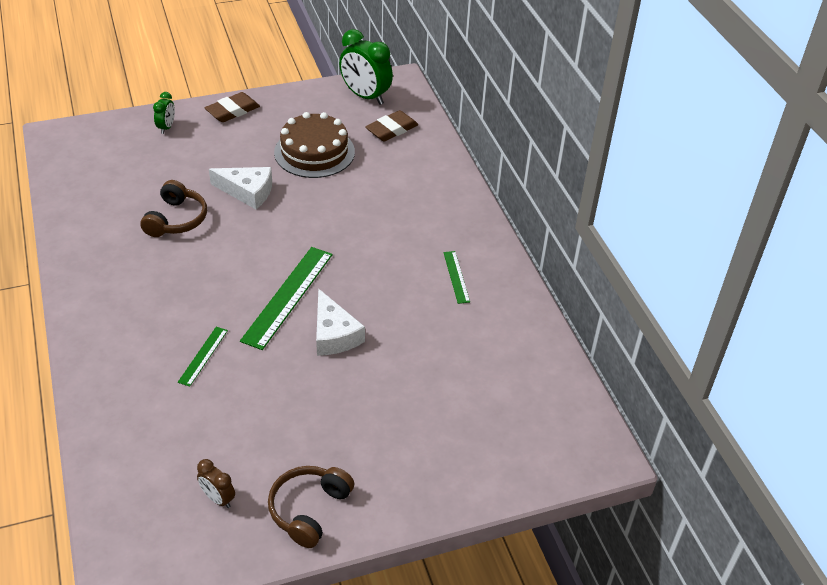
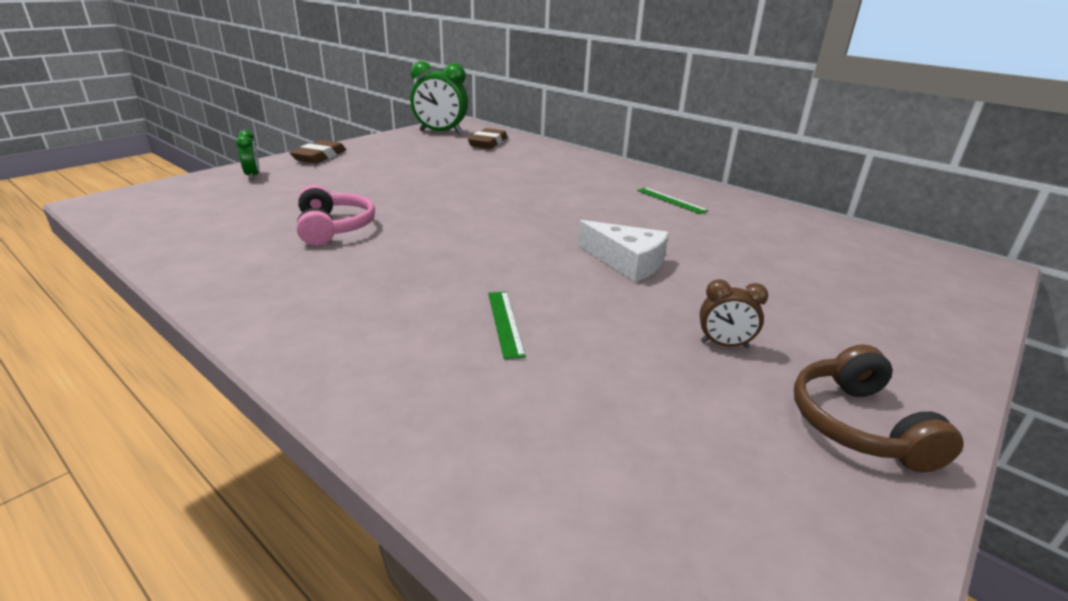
camera: 30 degrees left, 15 degrees down
brown headphones [140,180,207,237] -> pink headphones [297,185,375,245]
brown clock [197,459,235,508] -> brown clock moved to [699,279,768,348]
white cheese [209,167,272,209] -> none
green ruler [240,247,333,350] -> none
brown cake [274,112,355,178] -> none

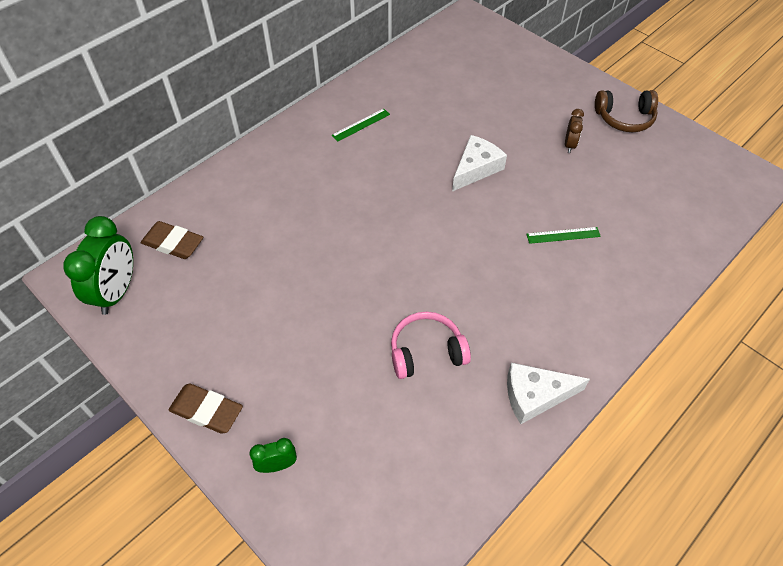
camera: 85 degrees left, 25 degrees up
none -> white cheese [507,363,590,424]

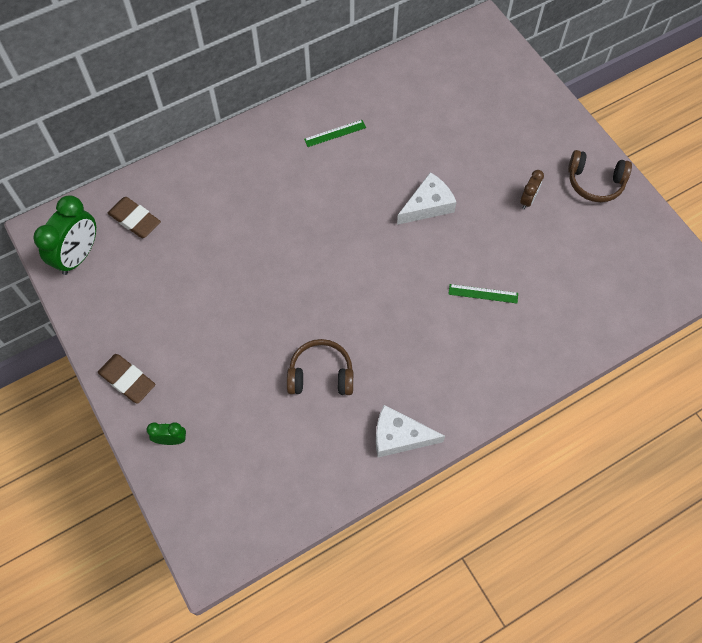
camera: 15 degrees right, 10 degrees up
pink headphones [391,312,471,379] -> brown headphones [287,339,353,395]

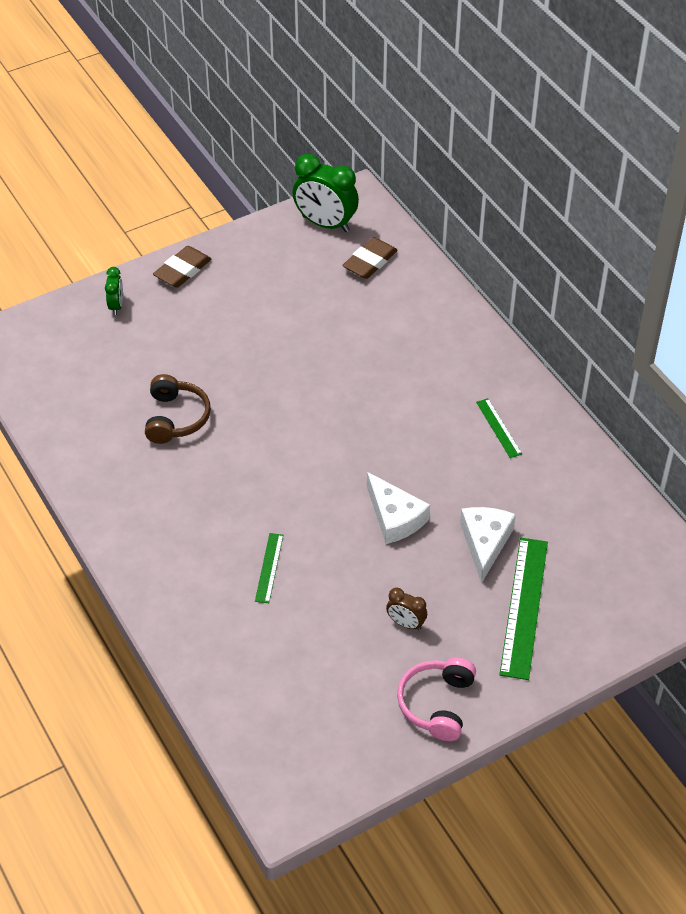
camera: 90 degrees right, 15 degrees down
white cheese [376,405,445,458] -> white cheese moved to [460,507,516,583]
brown headphones [568,150,632,202] -> pink headphones [397,658,476,741]
none -> green ruler [500,538,548,680]

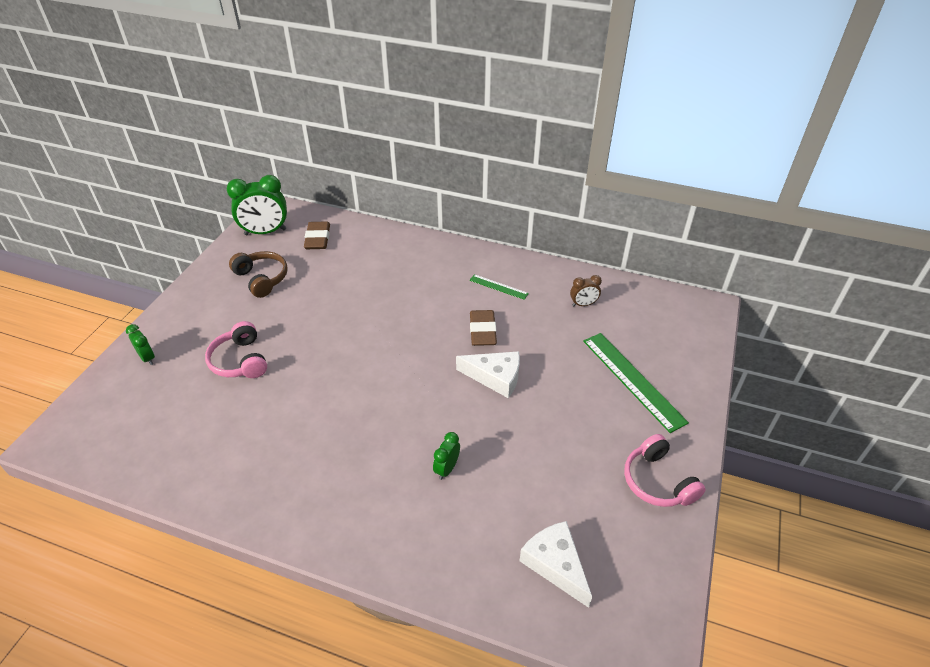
camera: 40 degrees left, 5 degrees down
brown headphones [145,374,211,444] -> brown headphones moved to [229,251,288,298]
brown eraser [153,246,212,288] -> brown eraser moved to [470,310,497,346]
green ruler [255,533,283,603] -> green clock [433,432,460,480]
brown clock [386,588,427,630] -> brown clock moved to [570,275,602,306]
white cheese [460,507,516,583] -> white cheese moved to [520,521,592,608]
none -> pink headphones [205,321,267,378]

